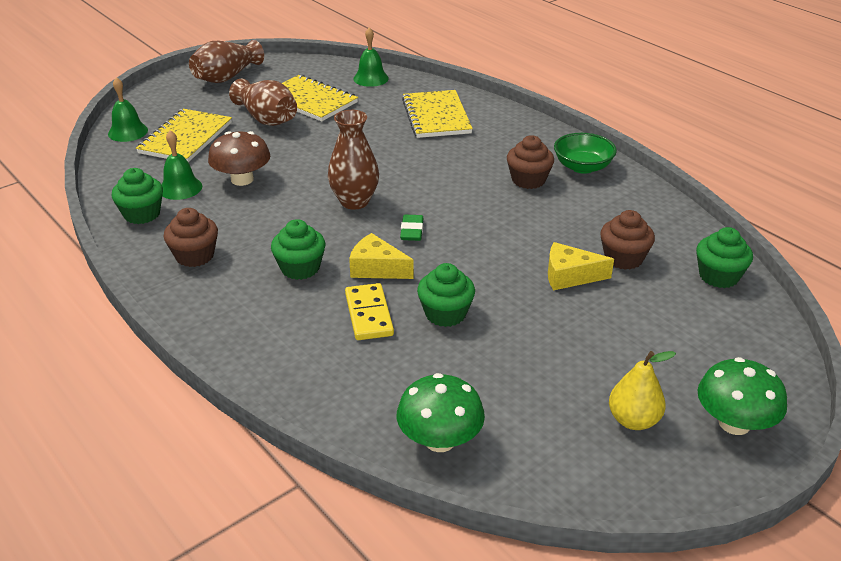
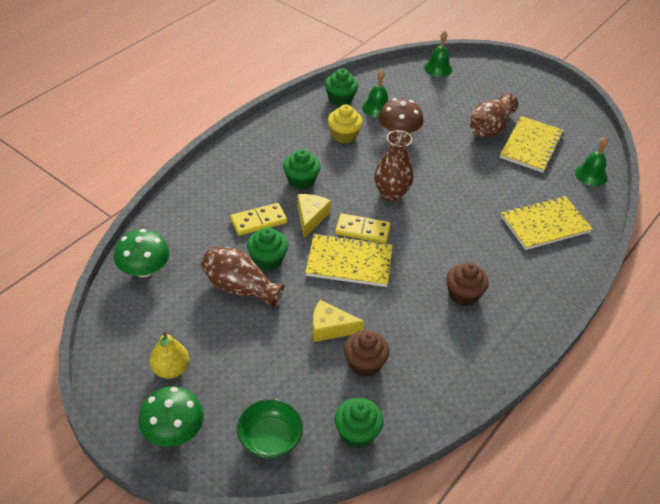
camera: 75 degrees right, 10 degrees up
yellow notebook [136,109,232,162] -> yellow notebook moved to [306,234,393,287]
brown cupcake [164,208,218,267] -> none
brown vase [189,40,264,83] -> brown vase moved to [200,246,285,309]
green eraser [400,215,424,241] -> yellow domino [335,213,391,243]
yellow cheese [548,242,614,291] -> yellow cheese turned 75 degrees counterclockwise [312,300,364,342]
green bowl [554,133,617,174] -> green bowl moved to [237,399,303,459]
none -> yellow cupcake [328,104,363,144]

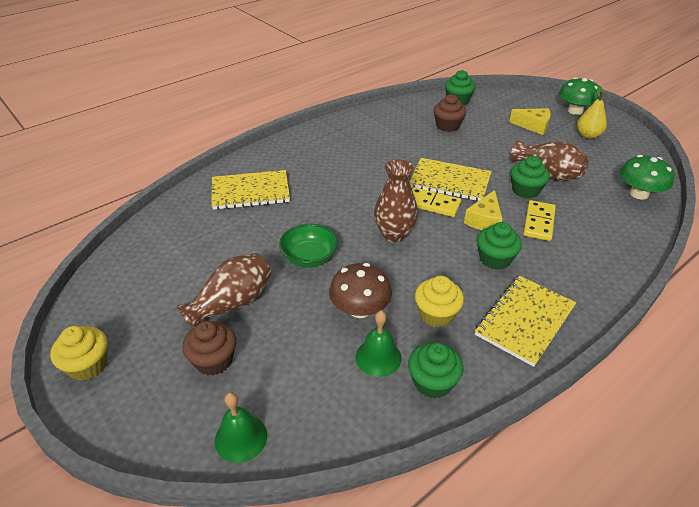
camera: 165 degrees left, 5 degrees down
yellow domino [230,203,287,236] -> yellow domino turned 60 degrees counterclockwise [523,200,556,241]
green bowl [237,399,303,459] -> green bowl moved to [279,224,338,268]
yellow cheese [312,300,364,342] -> yellow cheese moved to [509,108,551,135]
brown cupcake [446,262,488,306] -> brown cupcake moved to [182,321,236,376]
yellow notebook [500,116,564,173] -> yellow notebook moved to [475,276,576,367]
green bell [575,137,608,186] -> none
none -> yellow cupcake [50,326,108,381]

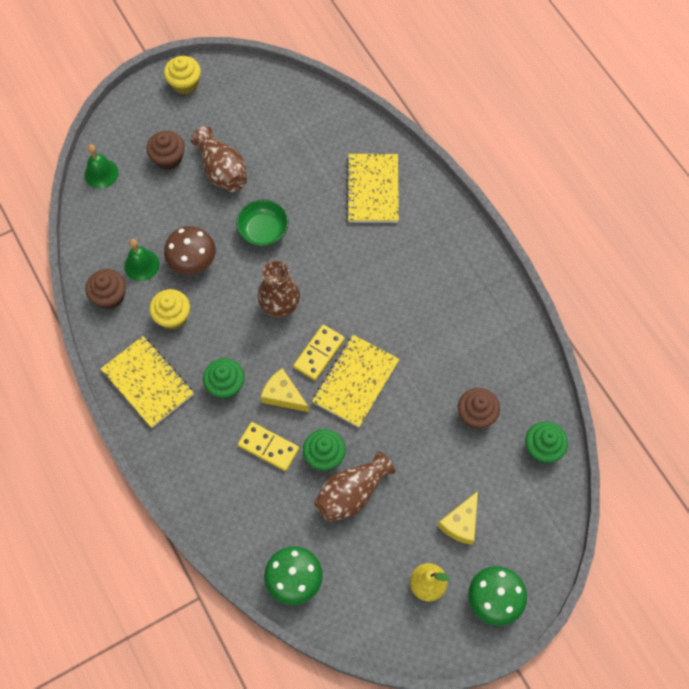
camera: 100 degrees right, 25 degrees up
green cupcake [408,342,464,399] -> brown cupcake [85,269,126,309]

